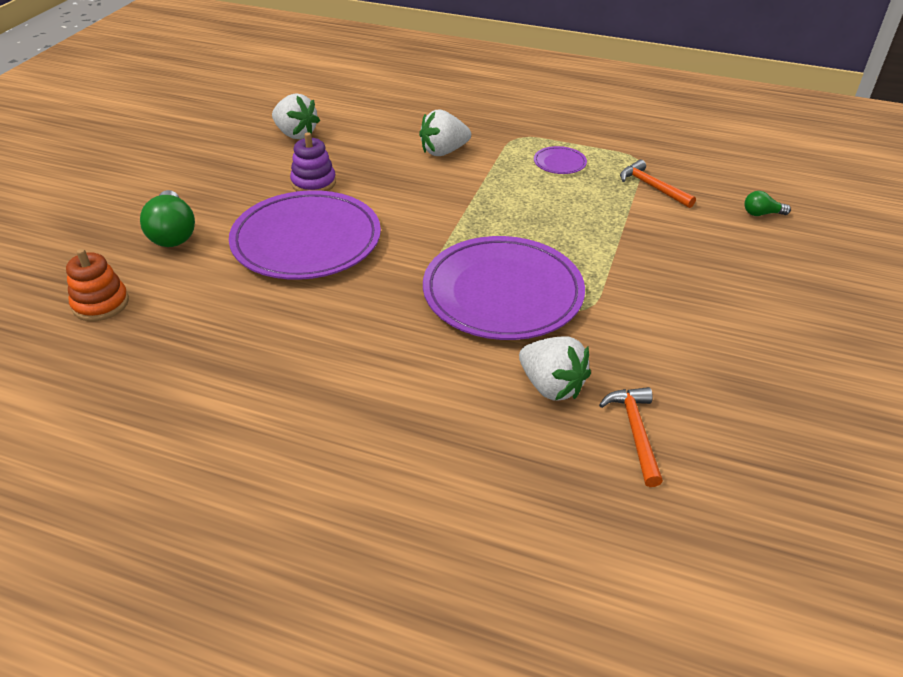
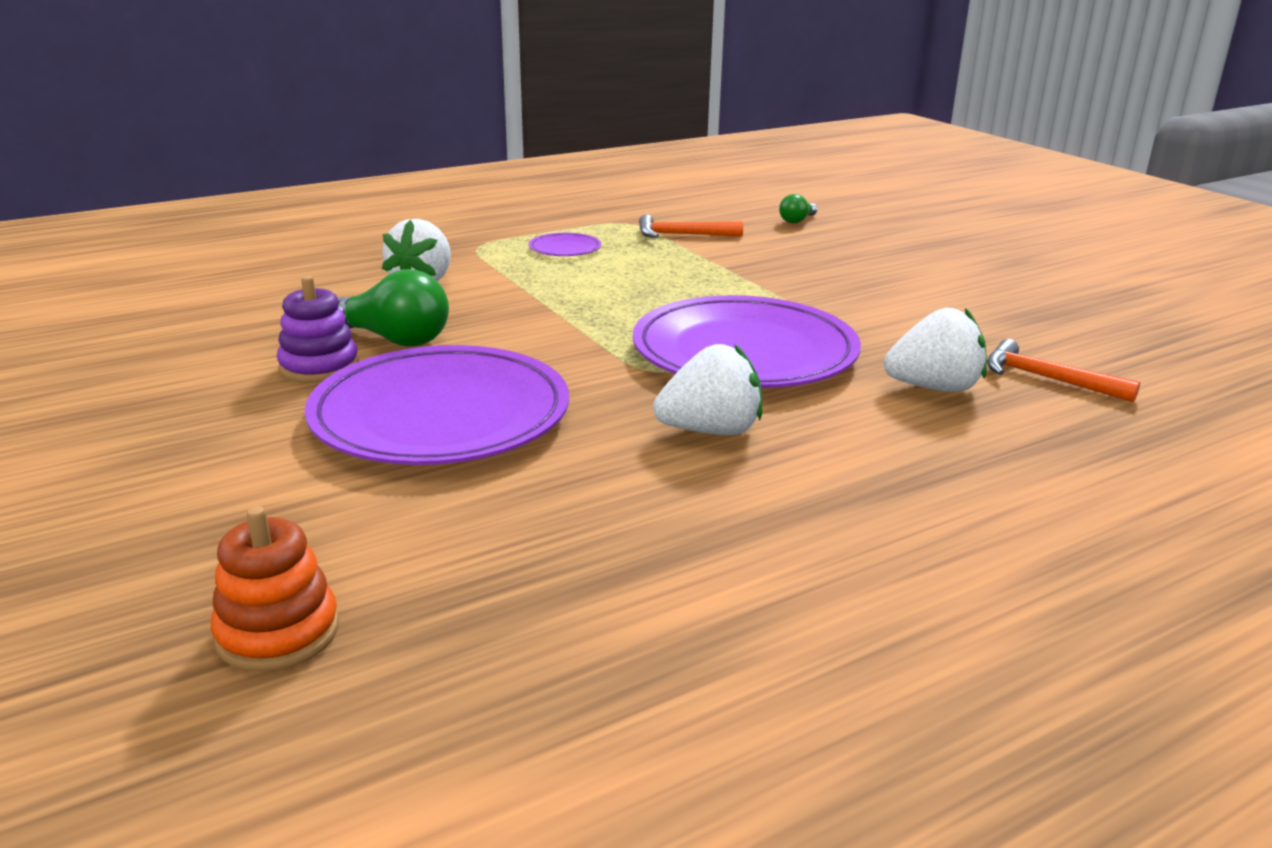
camera: 50 degrees left, 15 degrees down
green light bulb [140,190,195,247] -> green light bulb moved to [338,269,449,347]
white strawberry [272,94,320,139] -> white strawberry moved to [653,344,762,435]

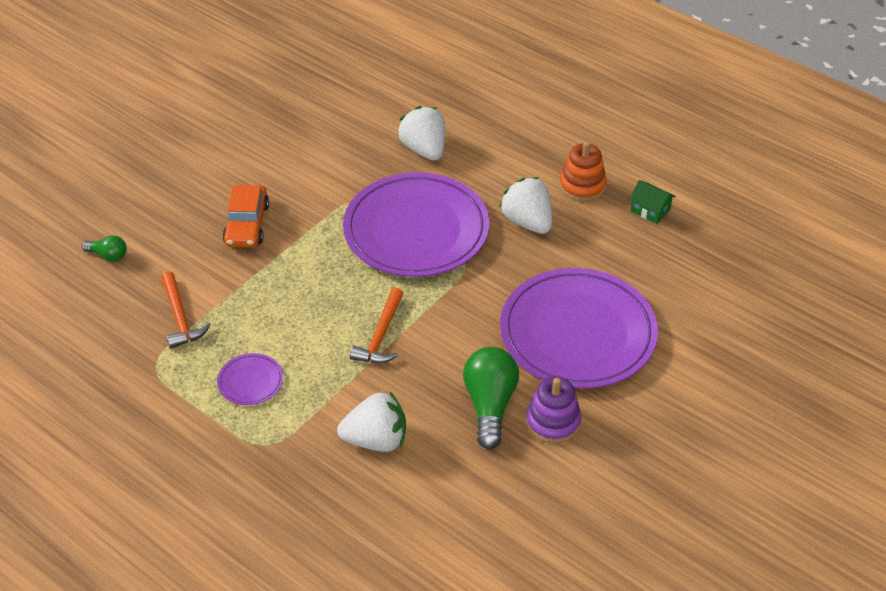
camera: 110 degrees left, 20 degrees up
orange stacking toy [211,506,339,672] -> orange stacking toy moved to [559,141,607,202]
orange hammer [987,339,1140,402] -> orange hammer moved to [350,288,403,363]
none -> orange car [223,185,269,247]
none -> green house [629,180,676,224]

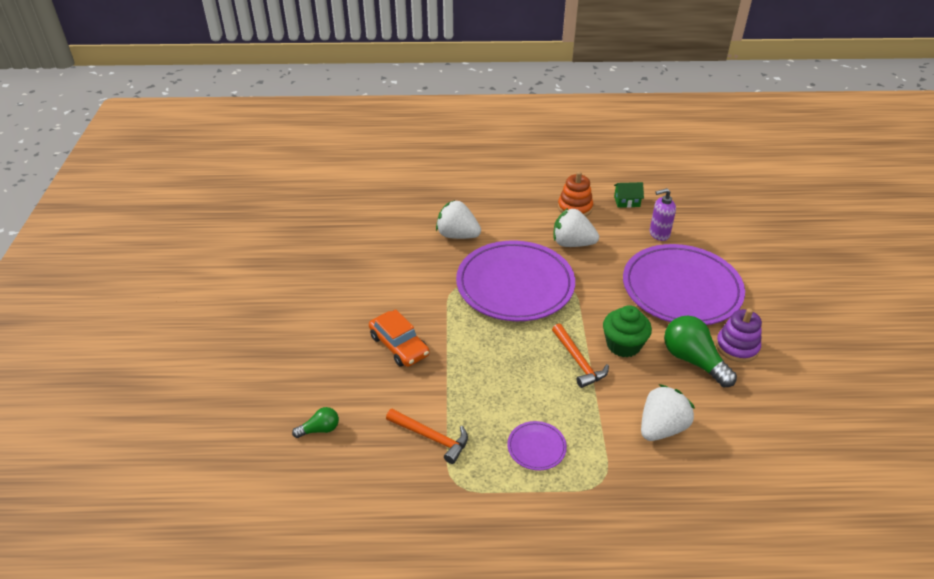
camera: 40 degrees left, 5 degrees down
none -> green cupcake [603,305,652,358]
none -> purple soap dispenser [650,188,676,241]

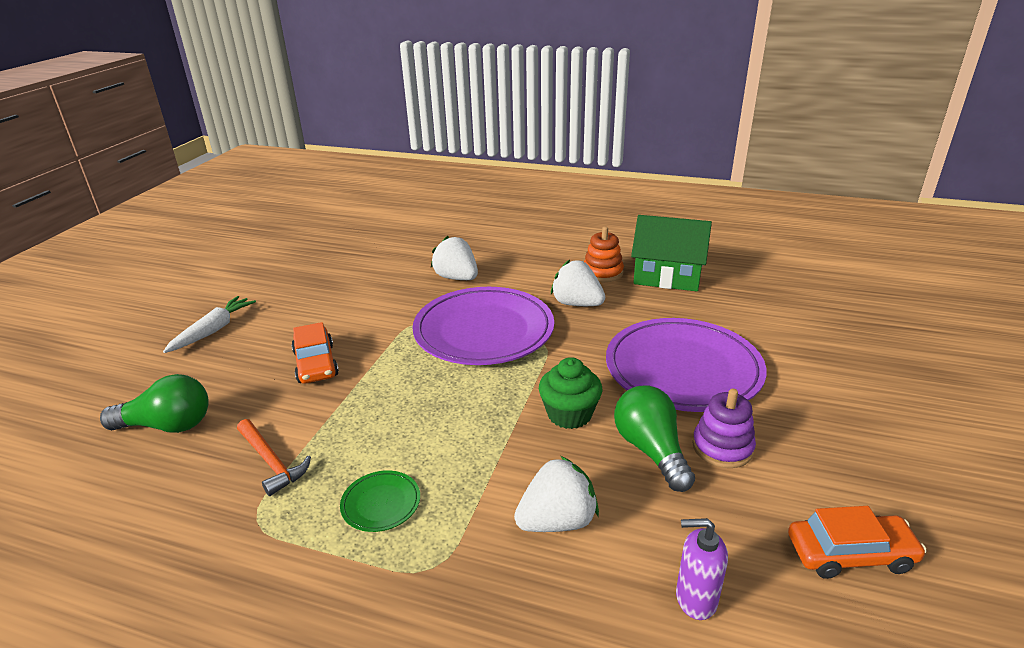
camera: 20 degrees right, 10 degrees down
green light bulb [292,407,339,438] -> green light bulb [100,374,209,433], size x1.92
purple plate [507,421,567,470] -> green plate [340,471,420,532]
orange hammer [552,324,609,388] -> none
green house [614,182,644,208] -> green house [631,215,712,291], size x2.28
purple soap dispenser [650,188,676,241] -> purple soap dispenser moved to [676,518,728,620]
none -> white carrot [163,296,256,353]
none -> orange car [788,506,927,579]

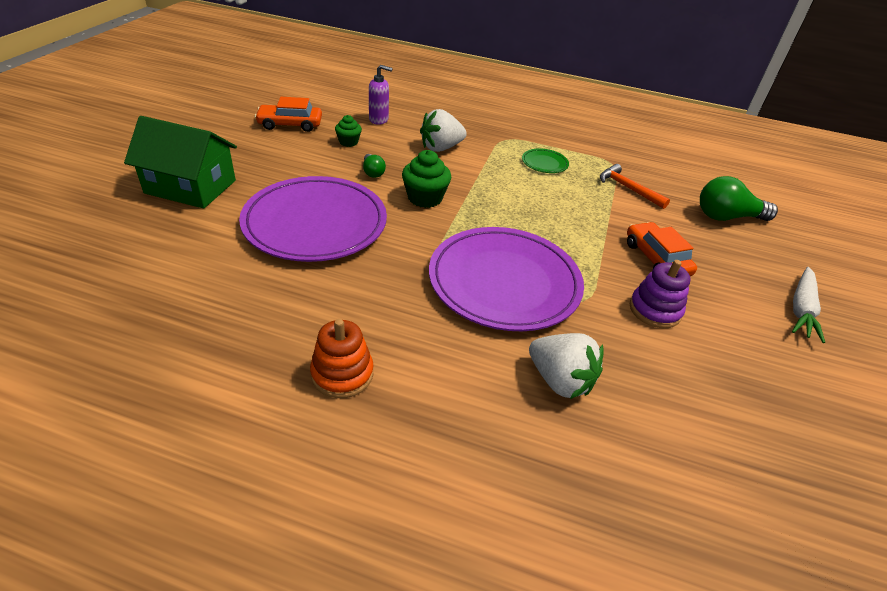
camera: 175 degrees right, 10 degrees up
white strawberry [551,260,605,306] -> none
green light bulb [614,385,695,492] -> green light bulb [363,154,386,178], size x0.52
green house [631,215,712,291] -> green house moved to [124,116,237,209]
purple stacking toy [692,389,756,468] -> purple stacking toy moved to [630,260,691,328]
none -> green cupcake [335,115,362,147]

